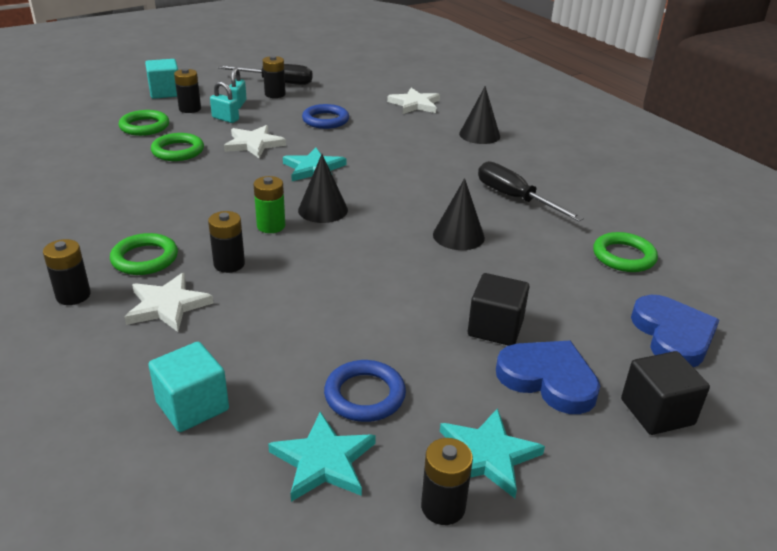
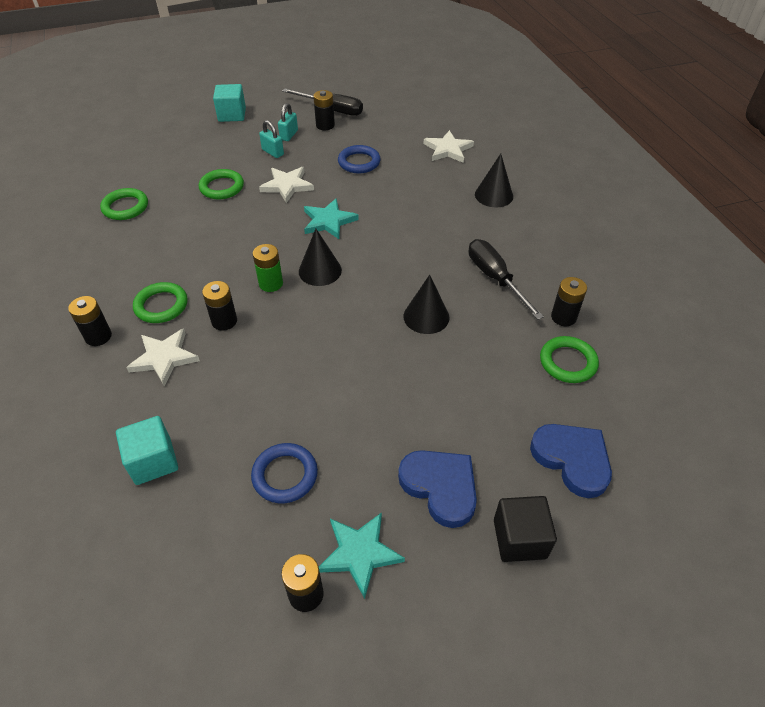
camera: 15 degrees right, 15 degrees up
green ring [119,110,169,136] -> green ring moved to [100,188,148,220]
black battery [174,68,201,113] -> black battery moved to [551,277,587,326]
turquoise star [268,412,376,502] -> none
black cube [468,273,529,346] -> none
blue heart [631,295,720,367] -> blue heart turned 45 degrees counterclockwise [530,424,612,498]

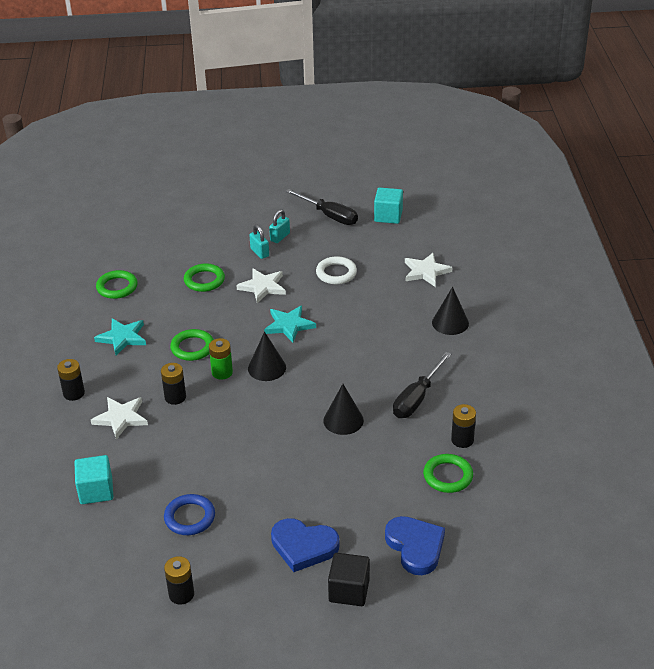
camera: 15 degrees right, 10 degrees down
green ring [133,282,187,323] -> green ring moved to [170,329,214,361]
turquoise cube [213,84,246,122] -> turquoise cube moved to [374,188,403,224]
black battery [313,90,335,130] -> none
turquoise star [319,512,405,599] -> turquoise star moved to [94,318,146,355]
blue ring [338,145,381,173] -> white ring [316,256,357,284]
blue heart [398,450,477,528] -> blue heart turned 135 degrees clockwise [271,518,340,572]
black screwdriver [469,239,544,320] -> black screwdriver turned 135 degrees counterclockwise [393,352,451,418]

